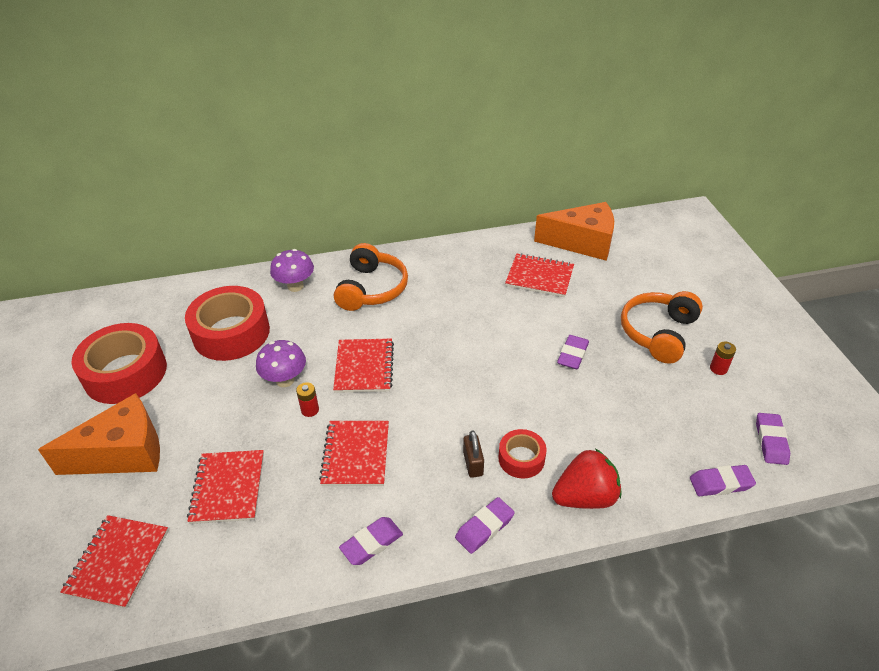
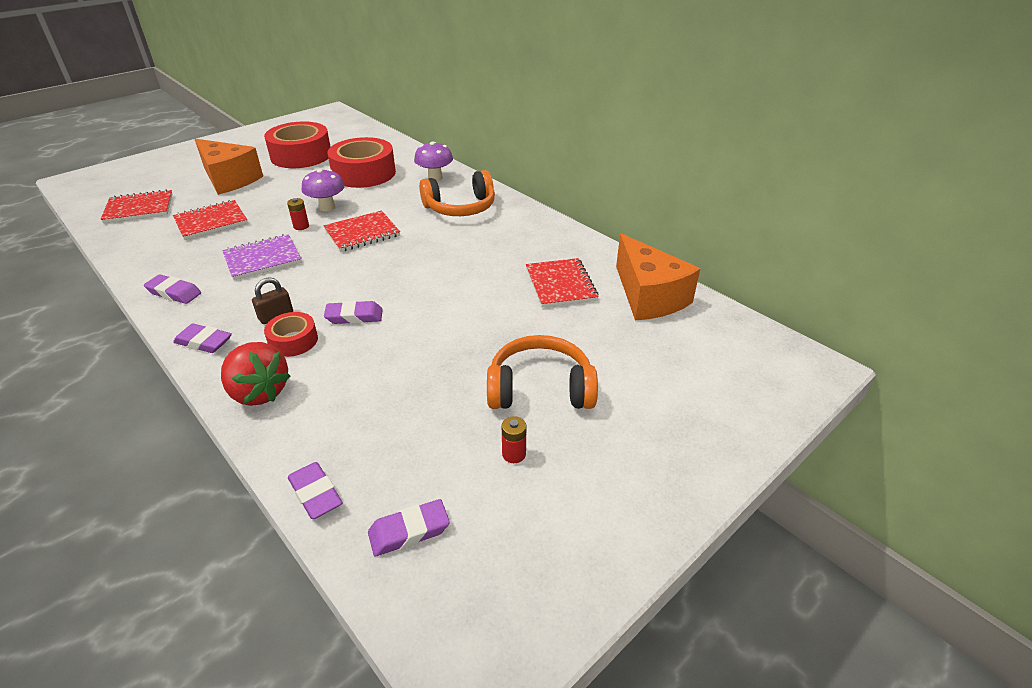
camera: 60 degrees right, 5 degrees down
red notebook [319,421,389,486] -> purple notebook [222,234,302,280]
purple eraser [557,335,589,369] -> purple eraser moved to [324,301,383,324]

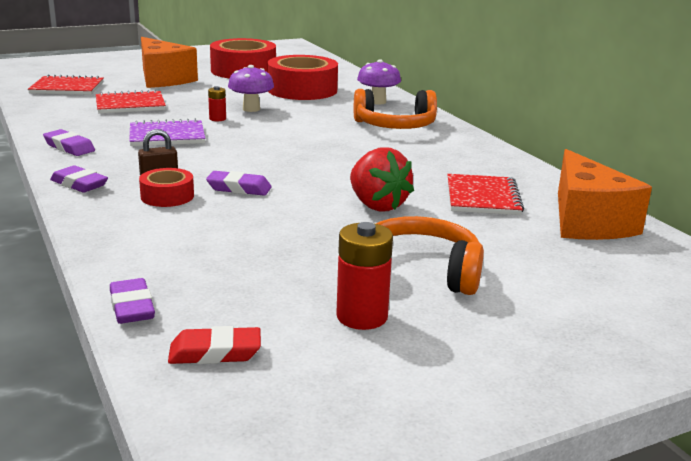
camera: 15 degrees right, 15 degrees down
red strawberry [221,342,290,406] -> red strawberry moved to [350,148,414,212]
red notebook [323,210,400,252] -> none
purple eraser [368,499,450,556] -> red eraser [168,326,261,364]
red battery [502,416,527,463] -> red battery [336,222,393,330], size x1.80

